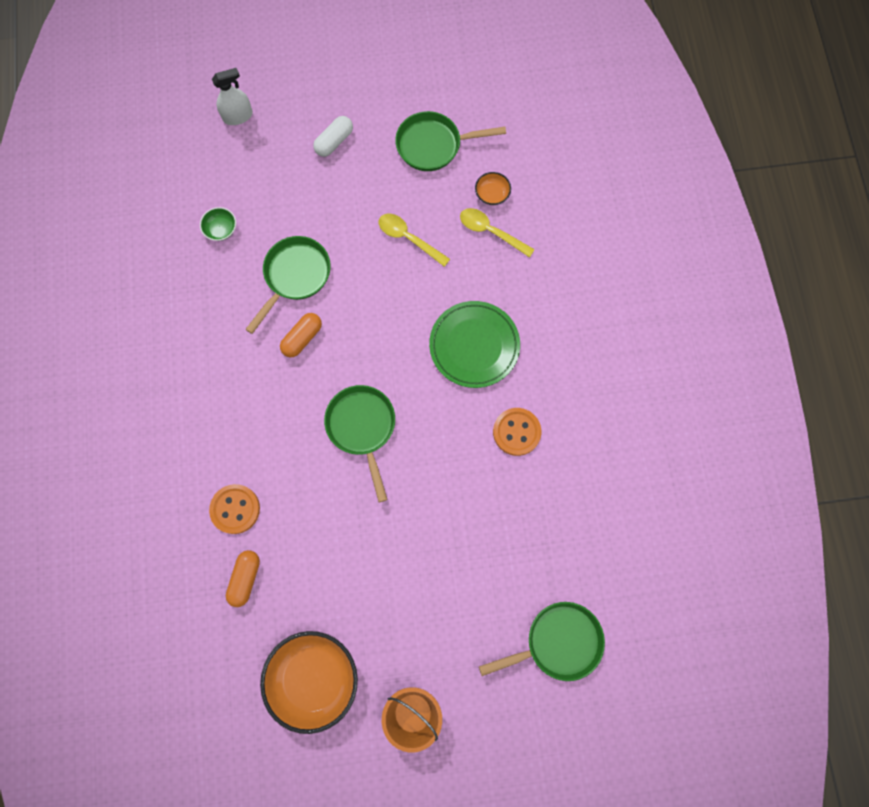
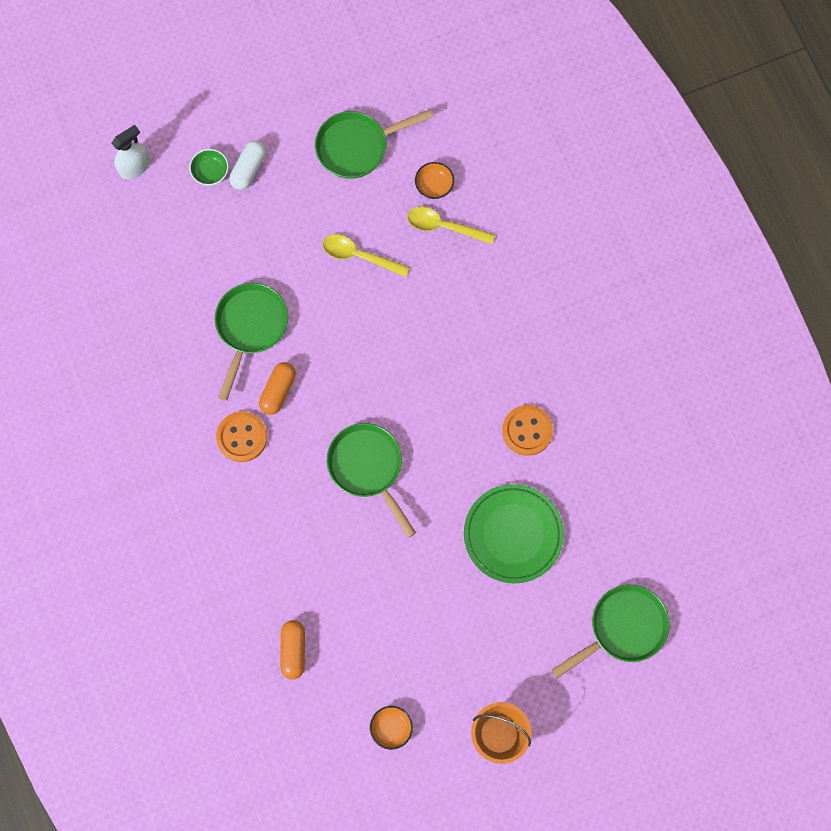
camera: 15 degrees left, 0 degrees up
green bowl [200,207,236,241] -> green bowl moved to [189,149,229,186]
orange button [209,484,260,534] -> orange button moved to [216,412,267,462]
orange bowl [260,631,358,734] -> orange bowl [370,706,413,750], size x0.44
green plate [429,301,520,388] -> green plate moved to [464,484,564,584]

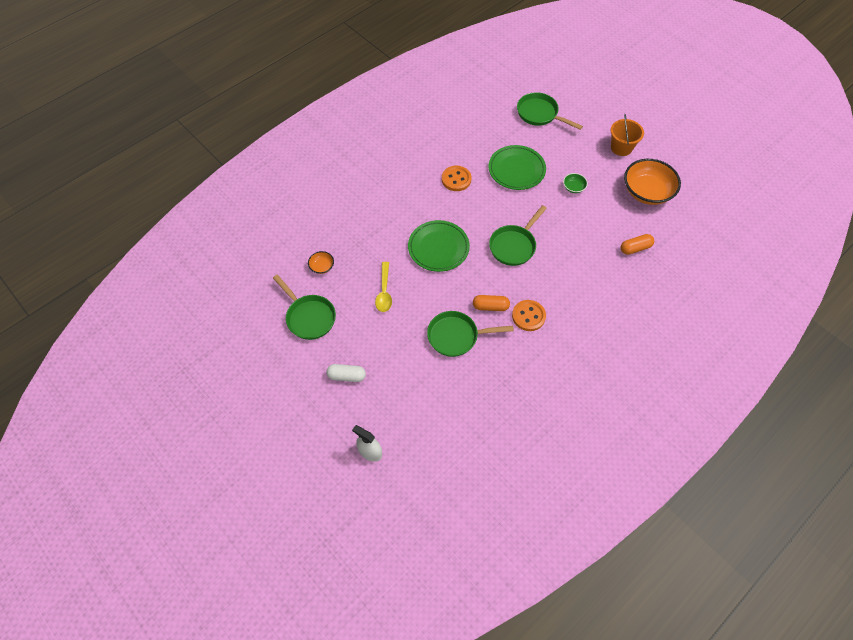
camera: 110 degrees left, 15 degrees down
green bowl [189,149,229,186] -> green bowl moved to [563,173,588,193]
orange bowl [370,706,413,750] -> orange bowl [624,159,681,205], size x2.25
yellow spoon [407,207,495,244] -> none
none -> green plate [408,220,470,272]

